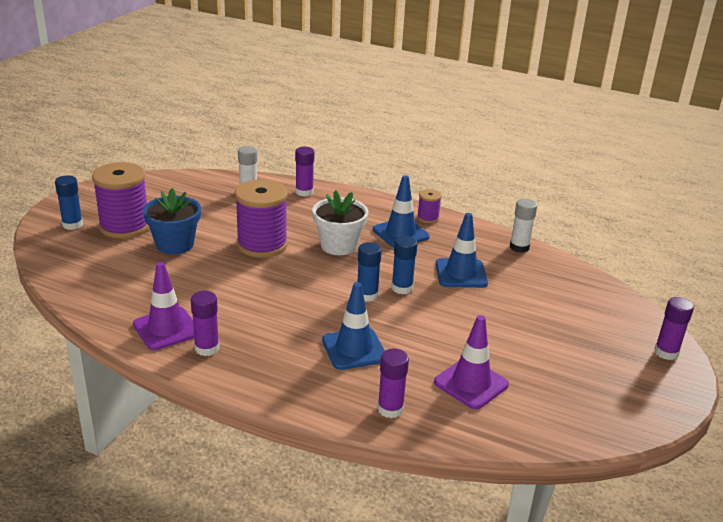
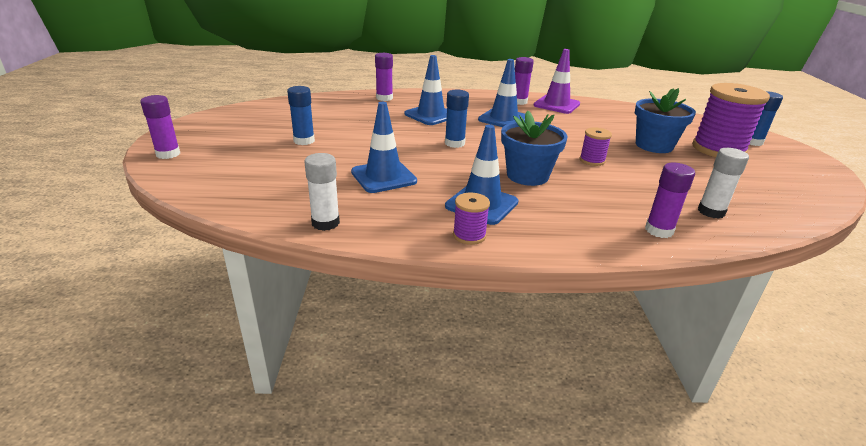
camera: 155 degrees right, 0 degrees up
purple spool [235,179,288,258] -> purple spool [580,127,612,166], size x0.47
white flower pot [312,190,368,255] -> blue flower pot [501,111,568,186]
blue glue stick [391,236,418,294] -> blue glue stick moved to [287,86,315,145]
purple traffic cone [434,315,509,409] -> none
none -> blue traffic cone [478,59,525,127]

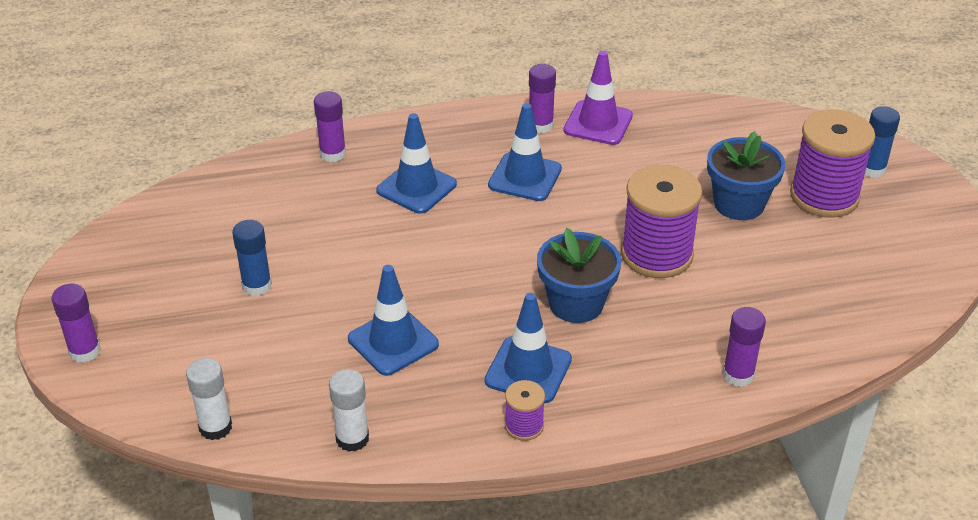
camera: 10 degrees left, 10 degrees up
blue glue stick [445,89,469,148] -> none
purple spool [580,127,612,166] -> purple spool [621,165,702,278], size x2.11
white glue stick [698,148,749,219] -> white glue stick moved to [186,358,232,440]

